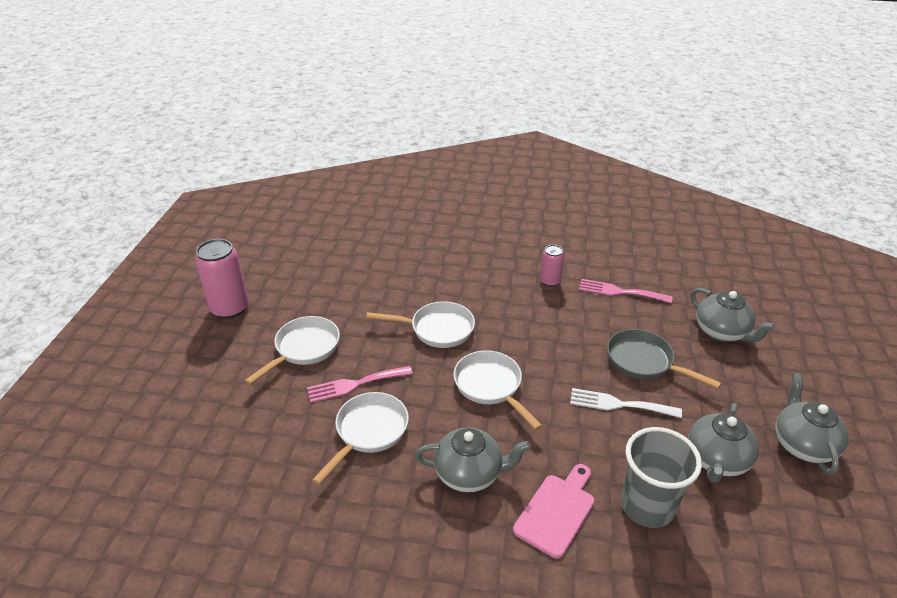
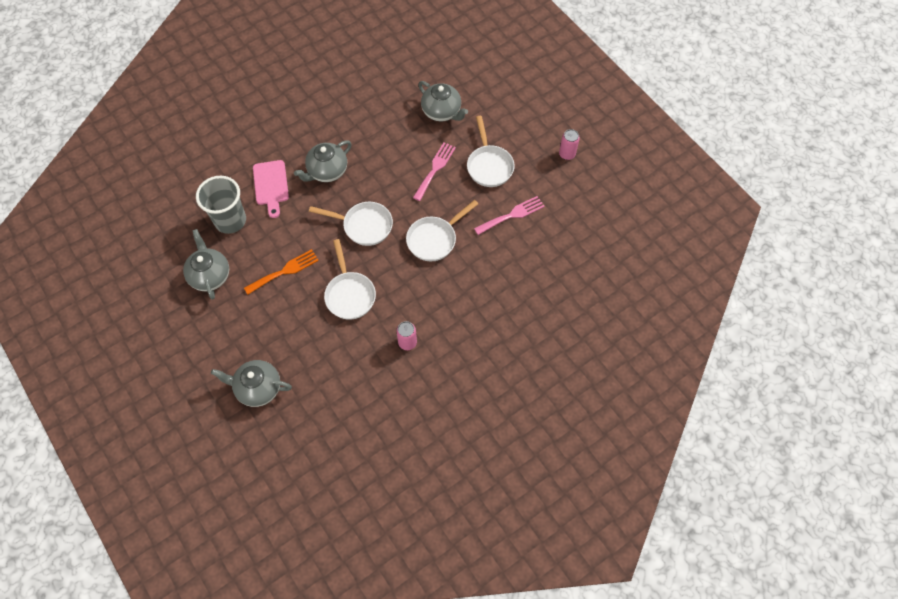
camera: 135 degrees right, 25 degrees up
pink can [195,239,249,319] -> pink can [559,129,580,160], size x0.56
white pan [312,392,409,485] -> white pan moved to [324,239,376,320]
white fork [570,388,682,418] -> orange fork [244,249,319,294]
pink fork [579,279,673,303] -> pink fork moved to [474,196,545,235]
grey pan [607,329,721,389] -> none
grey teapot [775,373,849,475] -> grey teapot moved to [418,81,468,121]

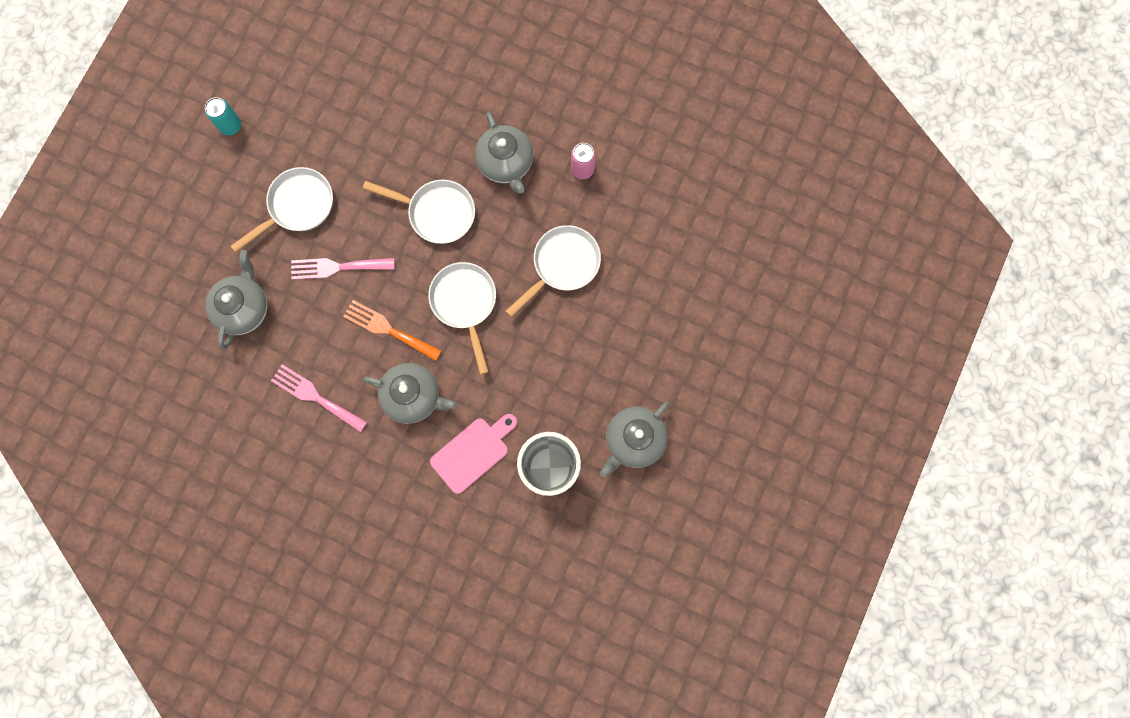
camera: 120 degrees left, 15 degrees up
grey teapot [211,360,292,407] -> grey teapot moved to [475,112,533,193]
orange fork [244,249,319,294] -> orange fork moved to [343,300,441,361]
pink fork [474,196,545,235] -> pink fork moved to [271,364,367,433]
pink can [559,129,580,160] -> turquoise can [205,97,241,135]

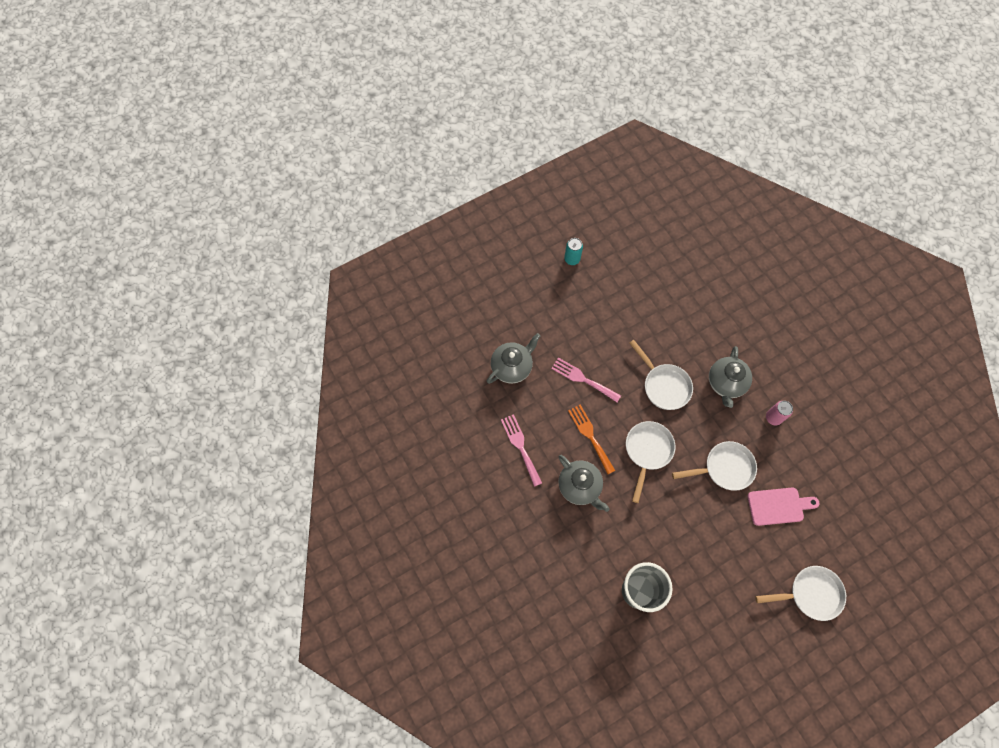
camera: 35 degrees right, 10 degrees down
white pan [231,167,333,252] -> white pan moved to [755,566,846,621]
pink cutting board [430,414,517,494] -> pink cutting board moved to [747,488,819,526]
grey teapot [600,401,669,477] -> none

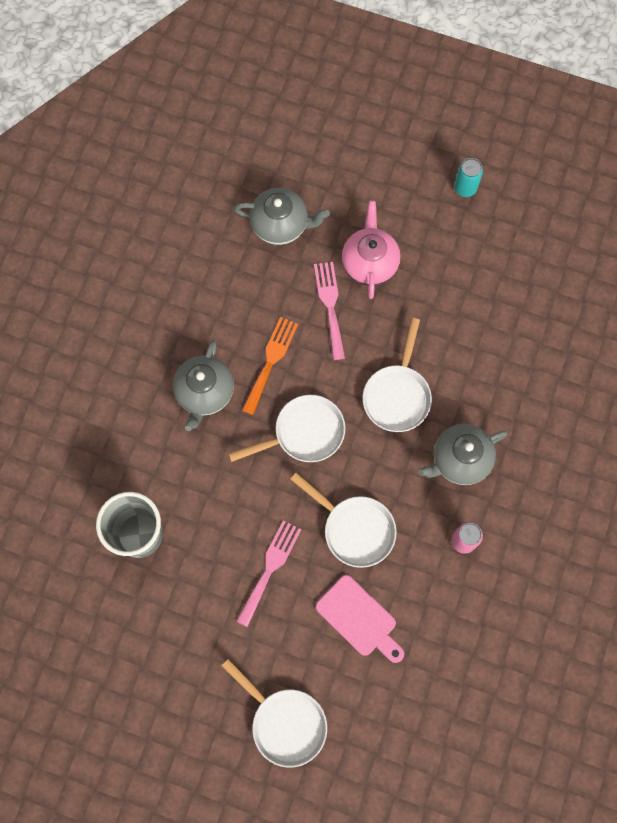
camera: 50 degrees right, 5 degrees up
pink fork [501,414,542,487] -> pink fork moved to [236,521,301,627]
none -> pink teapot [342,200,401,299]

